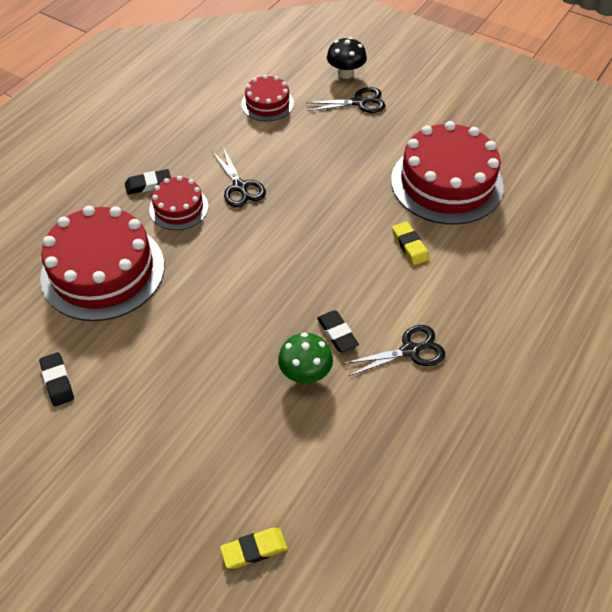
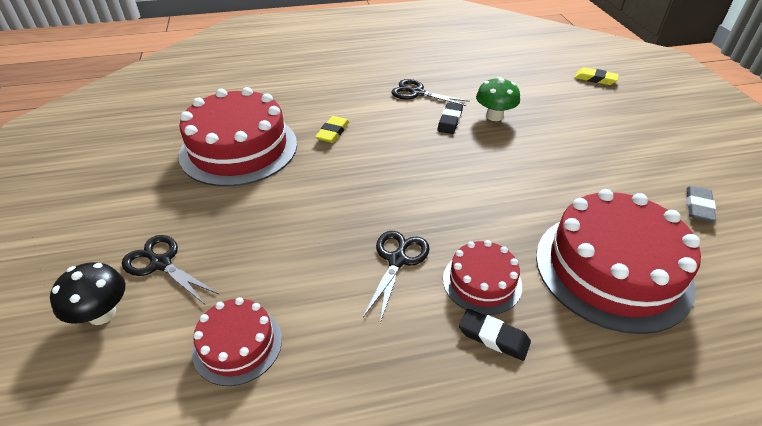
camera: 135 degrees left, 10 degrees down
black eraser [39,352,74,407] -> grey eraser [687,186,716,222]

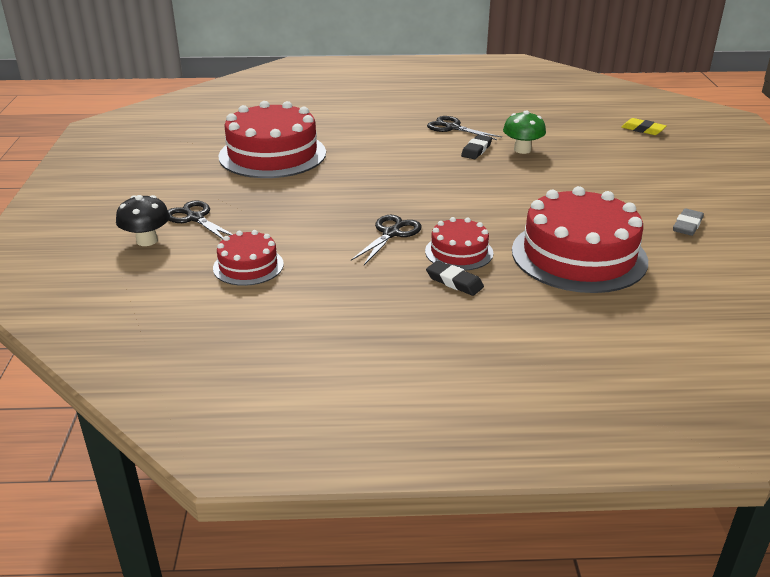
camera: 10 degrees right, 10 degrees down
yellow eraser [315,116,349,143] -> none

